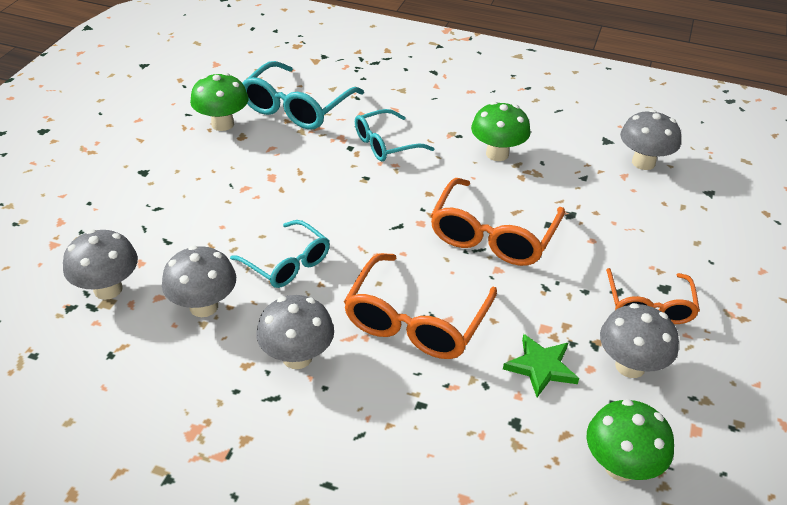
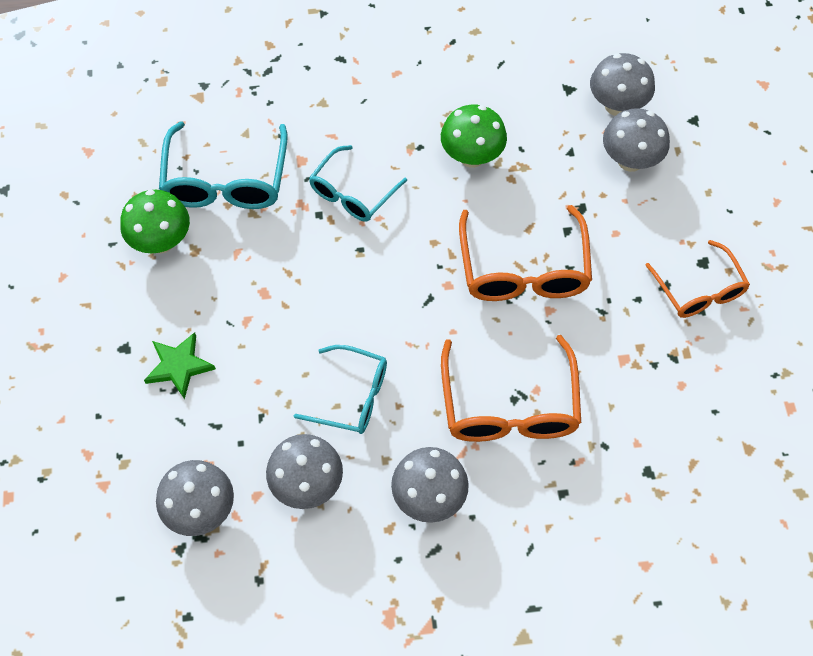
camera: 25 degrees left, 20 degrees up
green star [503,334,579,397] -> green star moved to [144,332,216,400]
green mushroom [587,399,674,481] -> none
grey mushroom [600,303,679,378] -> grey mushroom moved to [603,108,670,172]

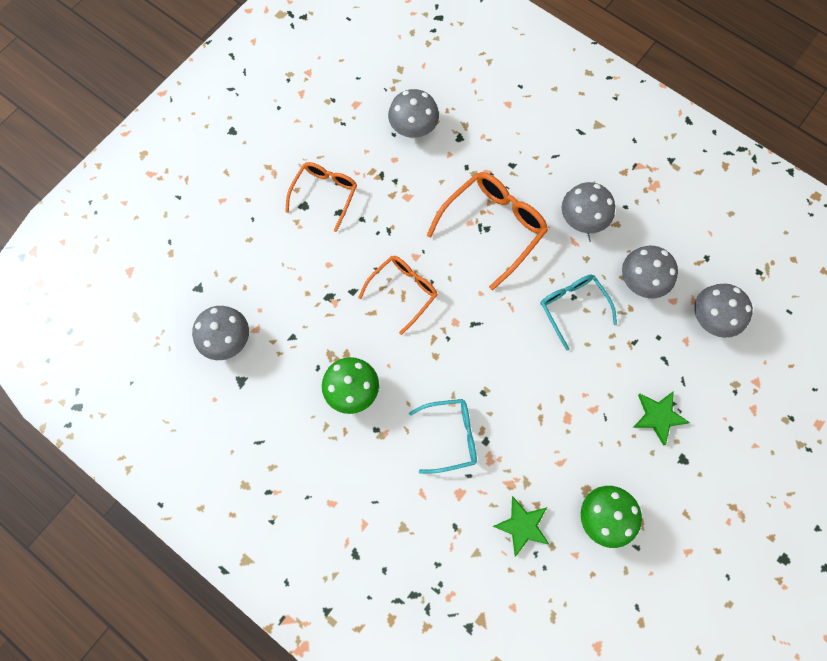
camera: 135 degrees left, 10 degrees up
turquoise glasses [159,121,288,209] -> green star [493,496,550,557]
orange glasses [459,205,592,301] -> orange glasses [358,256,437,335], size x0.65
grey mushroom [603,108,670,172] -> grey mushroom moved to [388,89,439,139]

